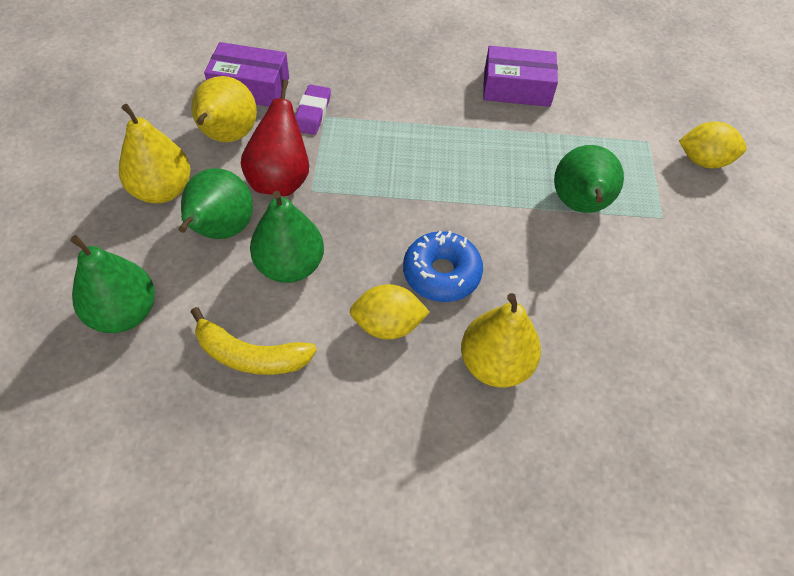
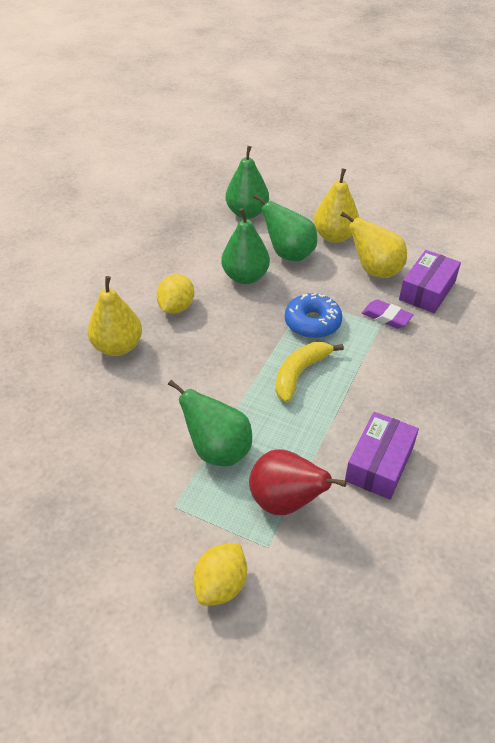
camera: 115 degrees right, 10 degrees down
yellow banana [191,307,317,375] -> yellow banana moved to [276,342,344,403]
red pear [241,80,309,196] -> red pear moved to [249,449,347,515]
blue donut [403,231,483,302] -> blue donut moved to [285,293,342,338]

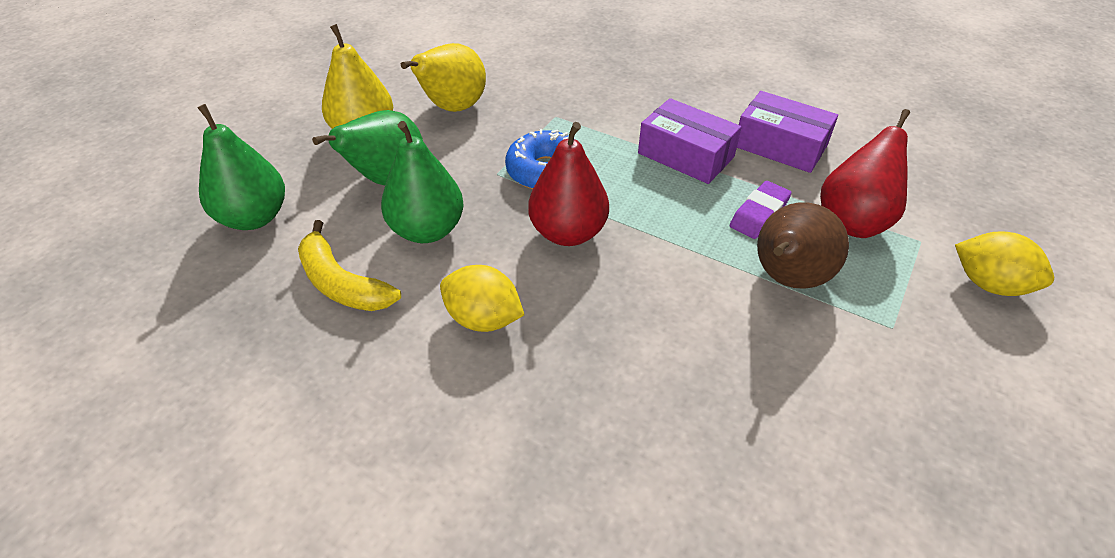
camera: 85 degrees left, 0 degrees up
yellow pear [87,276,142,356] -> none
green pear [168,380,252,466] -> brown pear [757,202,849,289]
yellow banana [276,342,344,403] -> yellow banana moved to [298,220,401,311]
purple eraser [362,299,413,329] -> purple eraser moved to [730,181,791,239]
purple box [399,250,461,313] -> purple box moved to [638,98,742,184]
none -> red pear [528,122,609,246]

